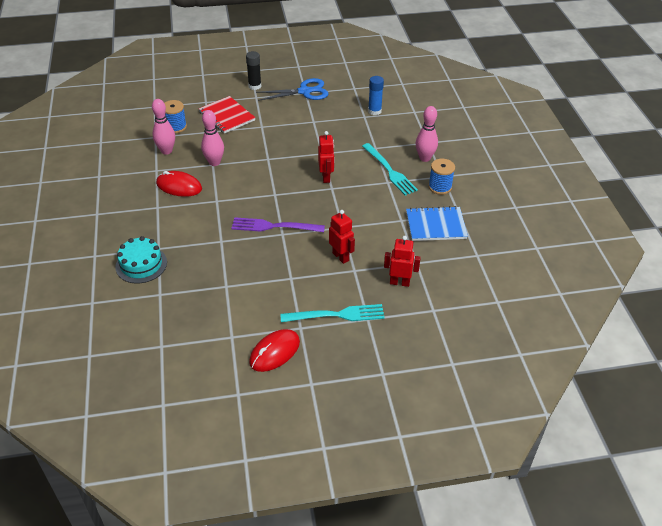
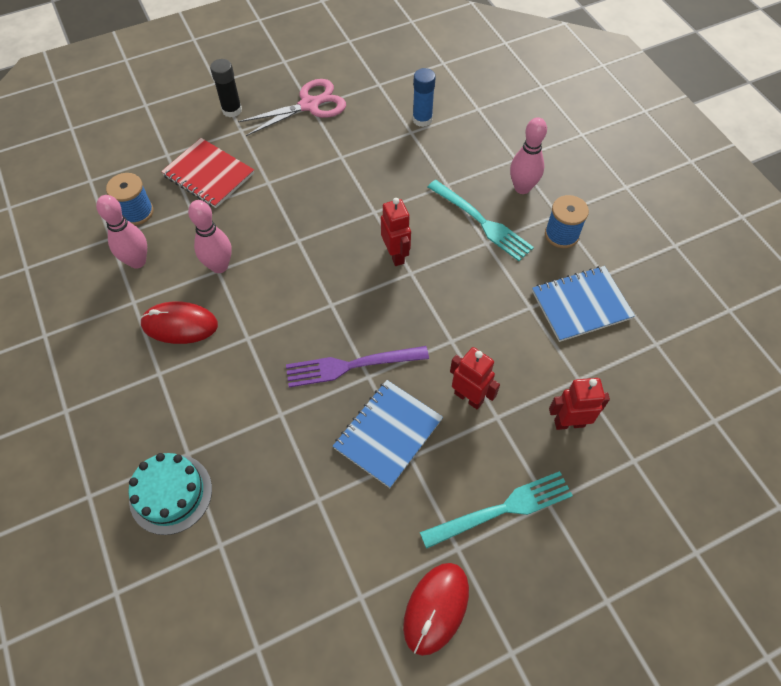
camera: 15 degrees left, 15 degrees up
blue scissors [256,78,329,101] -> pink scissors [238,79,346,136]
none -> blue notebook [333,380,443,488]

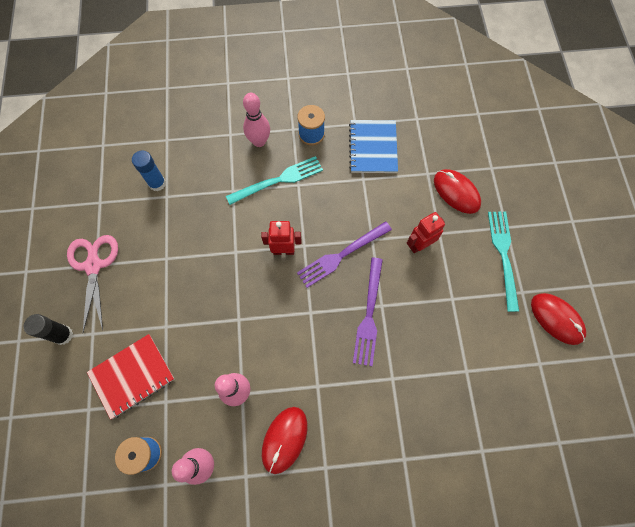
camera: 70 degrees left, 10 degrees up
turquoise cake [129,453,212,535] -> none
blue notebook [333,380,443,488] -> none
red robot [549,378,610,430] -> red mouse [434,169,481,214]
none -> purple fork [297,221,392,288]

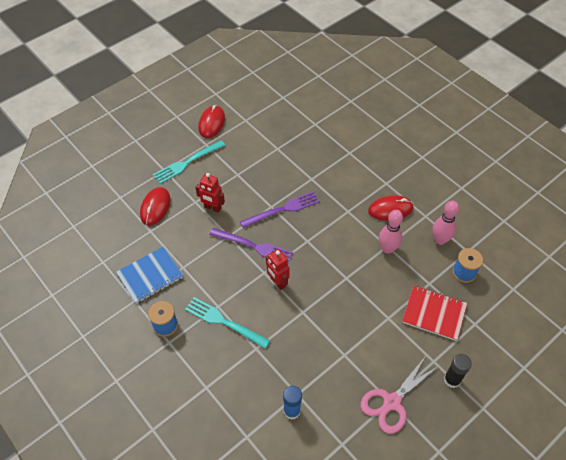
camera: 125 degrees left, 15 degrees down
pink bowling pin [243,93,270,147] -> none

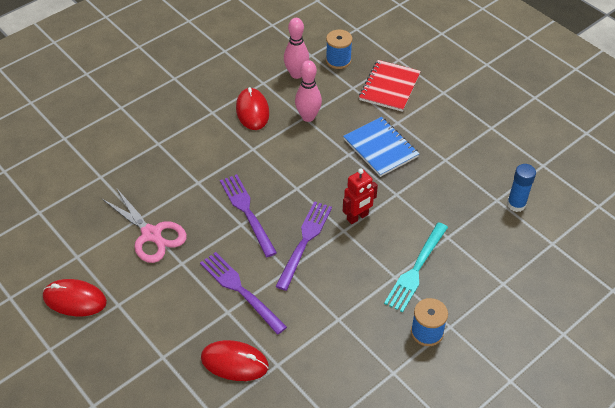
camera: 90 degrees left, 5 degrees down
blue notebook [116,247,183,304] -> blue notebook moved to [343,117,419,177]
turquoise fork [153,140,225,184] -> none
red robot [195,173,225,213] -> purple fork [200,252,287,335]
pink scissors [360,357,440,434] -> pink scissors moved to [101,189,187,263]
black glue stick [444,354,472,388] -> none

